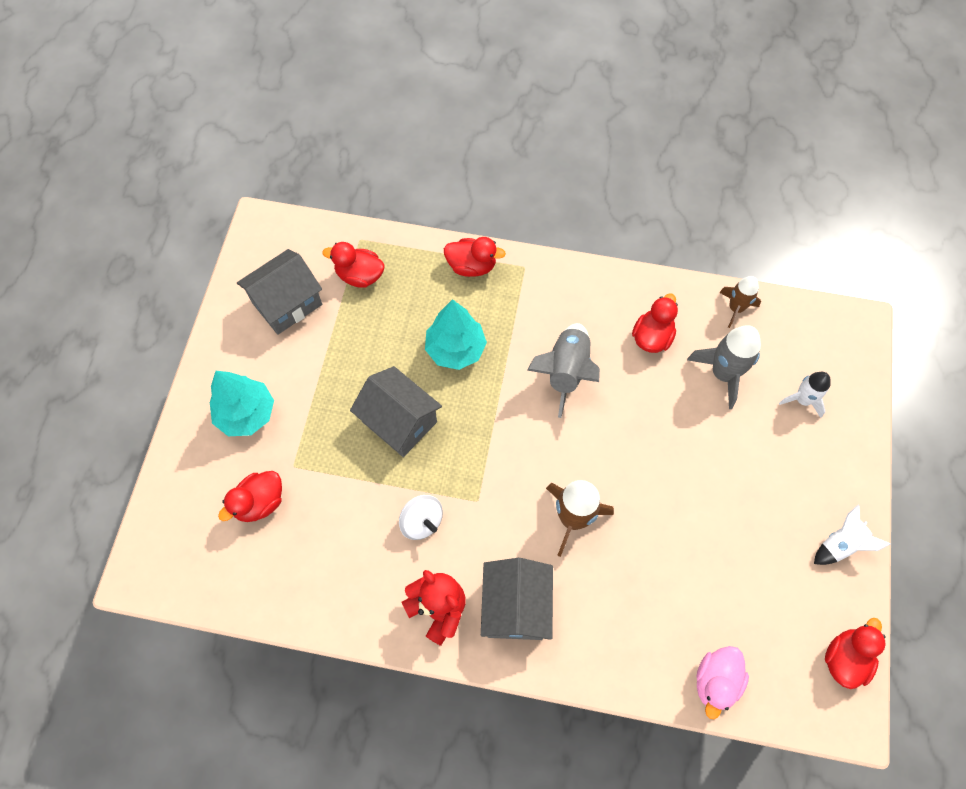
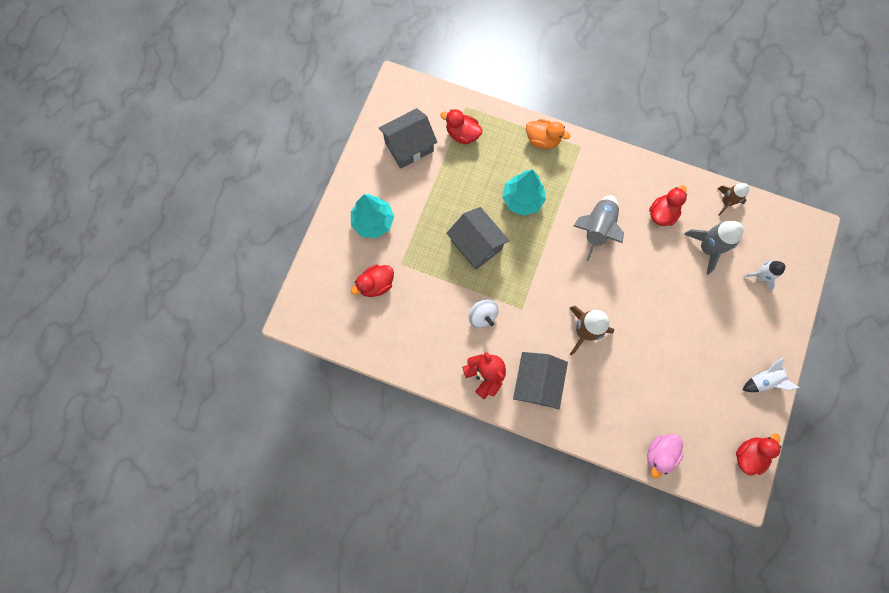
camera: 10 degrees right, 10 degrees up
red duck [444,237,506,277] -> orange duck [526,119,570,149]

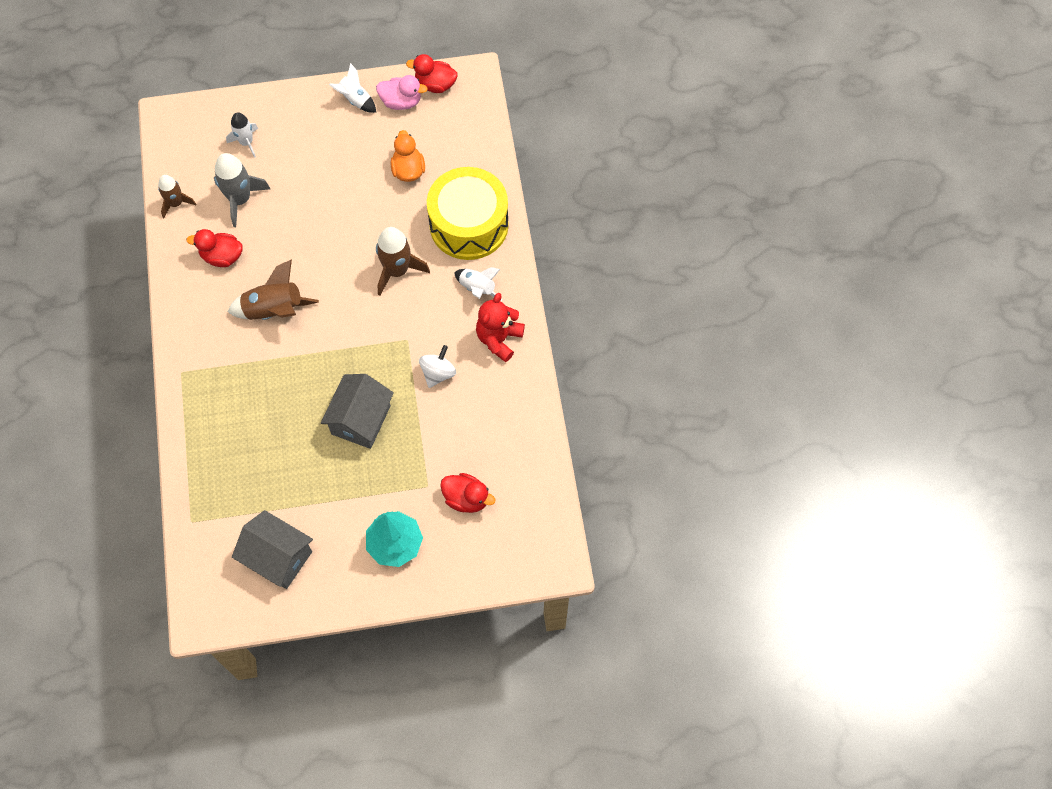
camera: 120 degrees left, 10 degrees down
red duck [440,109,483,144] -> none
turquoise tree [502,169,546,216] -> none
grey house [513,352,568,410] -> white rocket [454,267,502,301]
orange duck [526,119,570,149] -> orange duck moved to [391,130,425,182]
grey rocket [574,195,624,261] -> brown rocket [227,259,319,320]
pink duck [647,434,684,478] -> pink duck moved to [376,75,428,110]
none -> yellow drum [427,167,509,260]

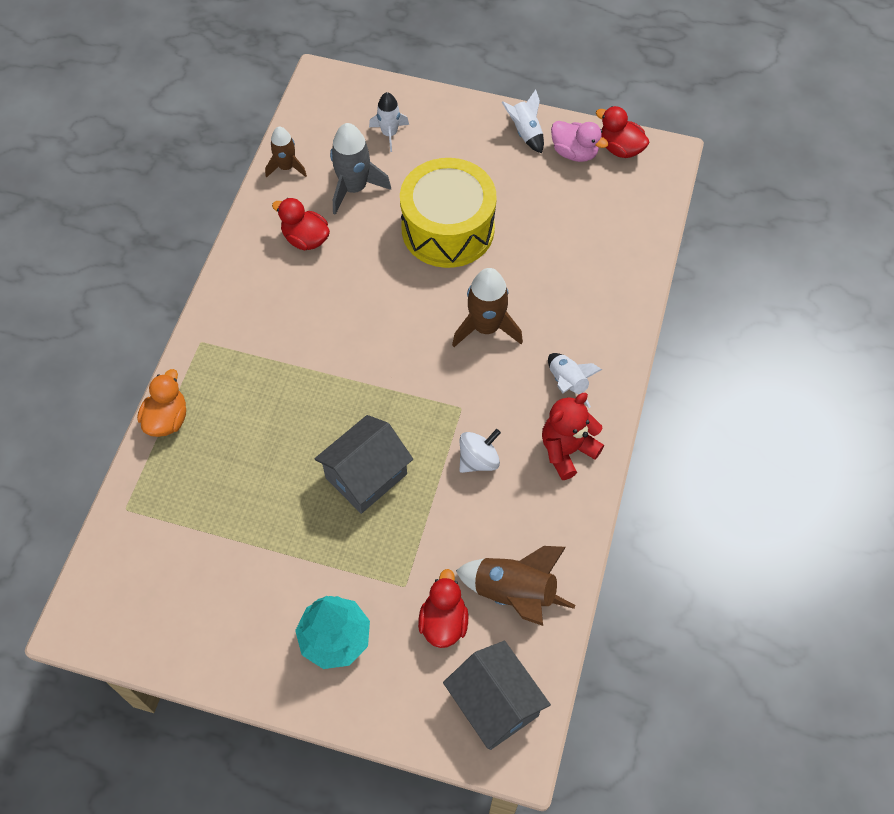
camera: 25 degrees right, 5 degrees down
brown rocket [227,259,319,320] -> brown rocket moved to [456,546,575,626]
grey house [232,510,313,589] -> grey house moved to [443,641,551,750]
orange duck [391,130,425,182] -> orange duck moved to [137,369,186,437]
yellow drum [427,167,509,260] -> yellow drum moved to [400,158,497,268]
red duck [440,473,496,513] -> red duck turned 135 degrees counterclockwise [418,569,468,648]

